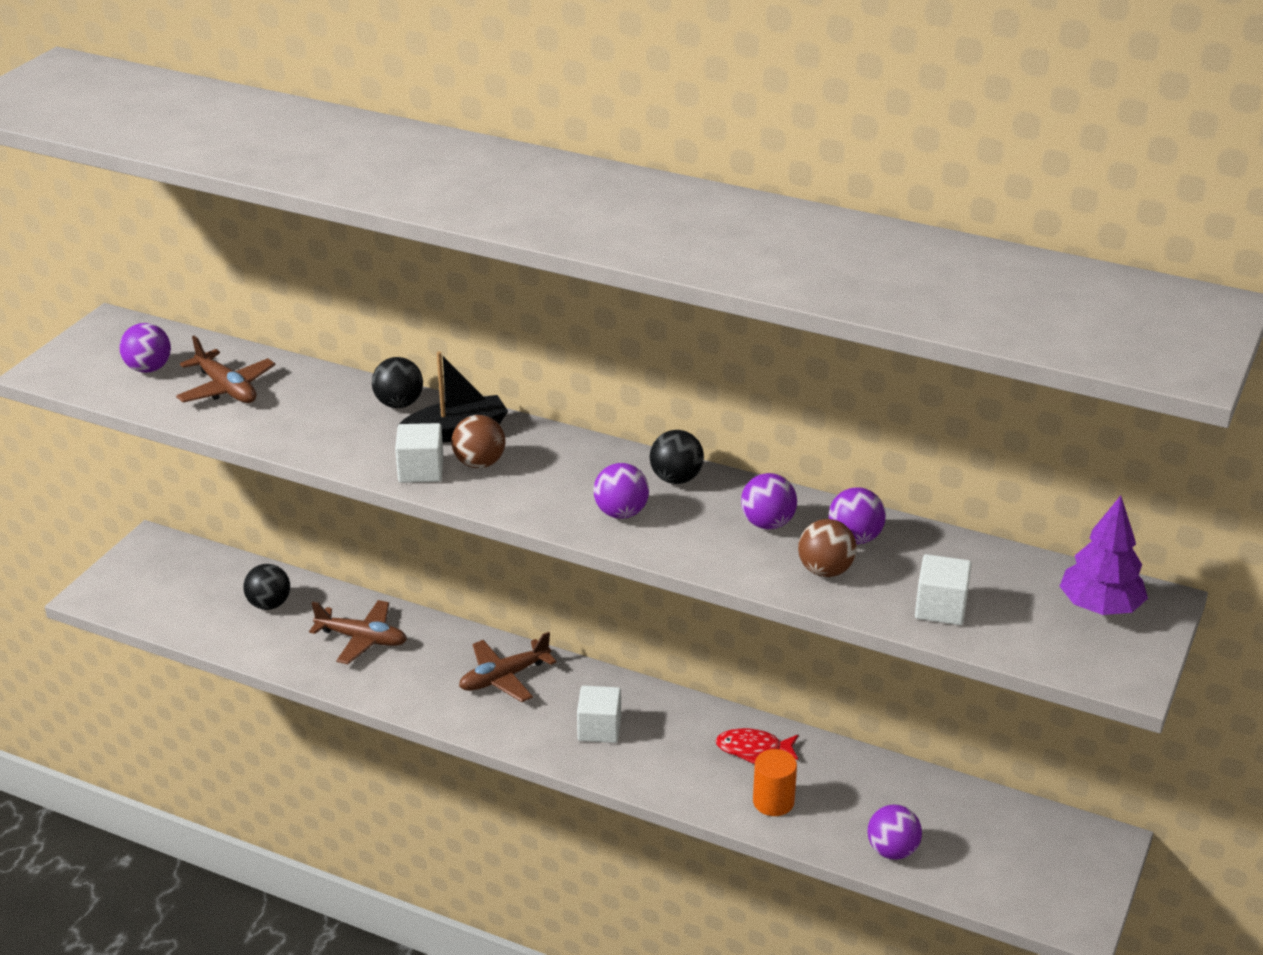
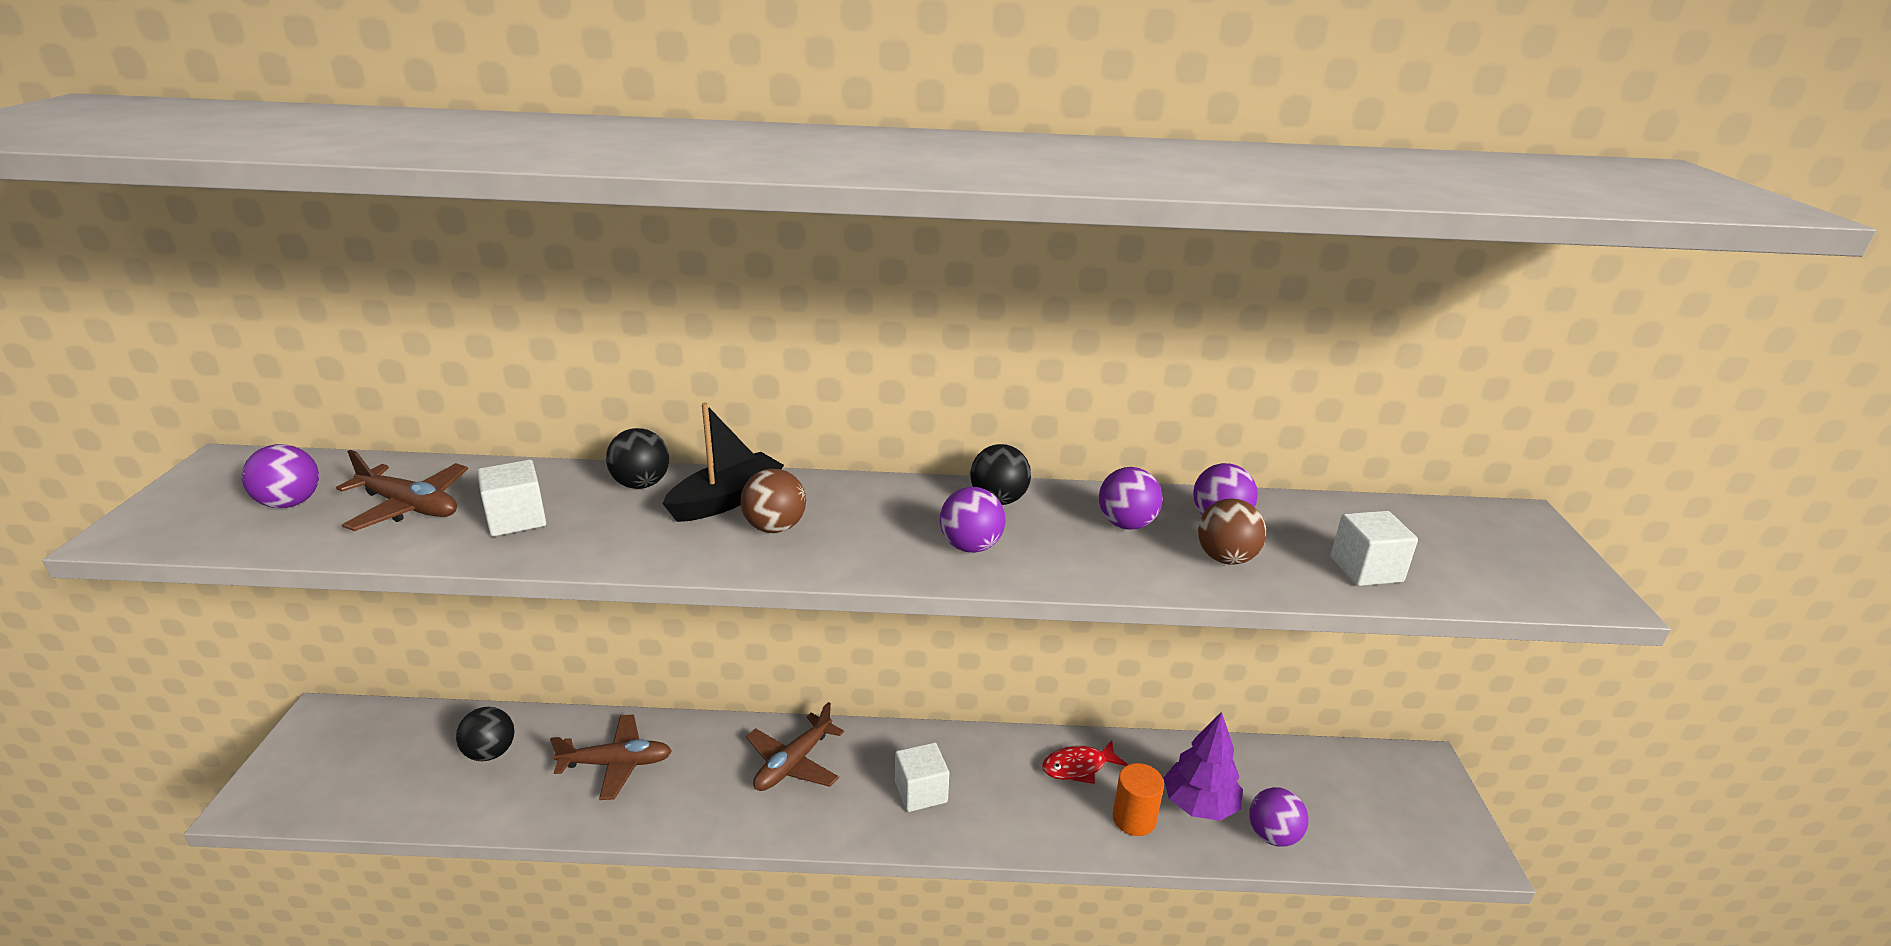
camera: 25 degrees left, 5 degrees down
white cube [395,423,444,483] -> white cube moved to [477,460,546,536]
purple tree [1060,496,1148,615] -> purple tree moved to [1163,712,1243,821]

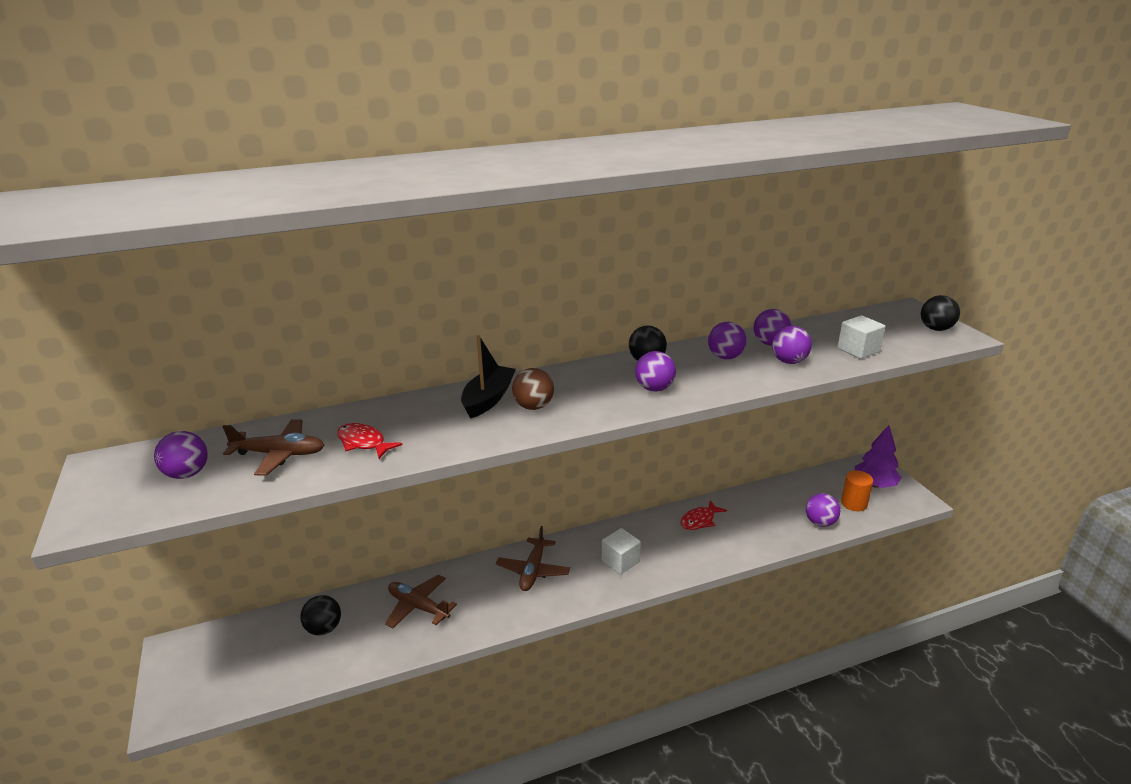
camera: 20 degrees left, 0 degrees up
white cube [477,460,546,536] -> red fish [337,423,402,459]
brown plane [550,715,672,800] -> brown plane turned 120 degrees counterclockwise [385,574,457,628]
black ball [606,428,669,489] -> black ball moved to [921,295,960,331]
orange cylinder [1113,763,1164,836] -> orange cylinder moved to [841,470,873,511]
purple tree [1163,712,1243,821] -> purple tree moved to [855,425,901,488]
brown ball [1198,499,1266,565] -> purple ball [772,326,812,364]

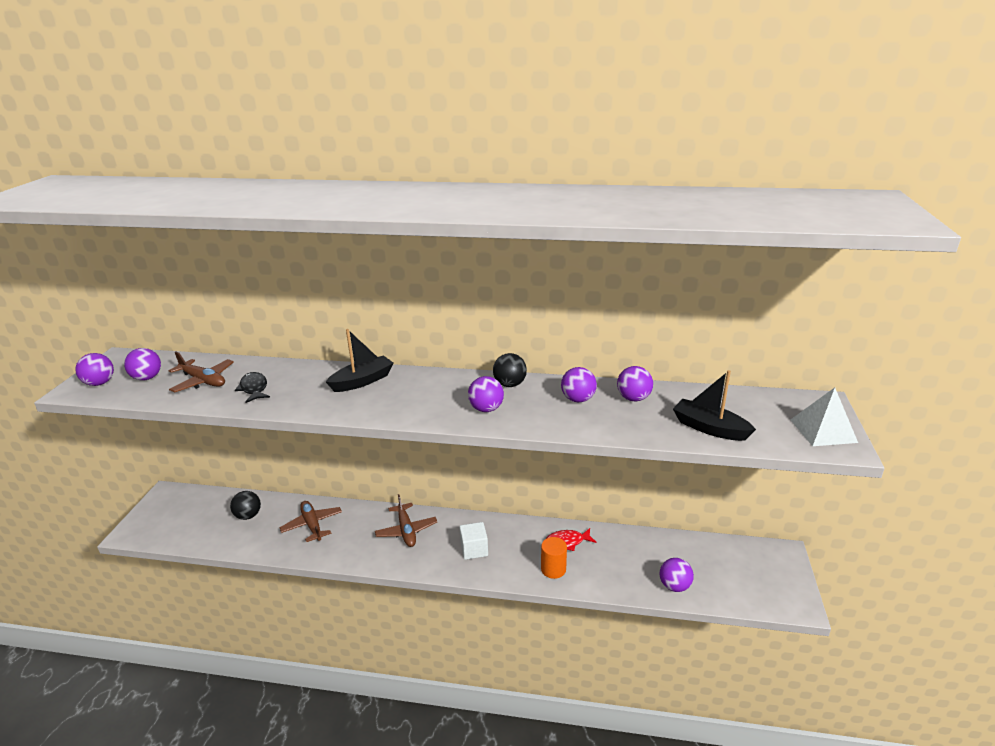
camera: 30 degrees right, 0 degrees up
red fish [337,423,402,459] -> black fish [235,372,270,403]
brown plane [496,526,570,591] -> brown plane turned 60 degrees counterclockwise [375,494,437,547]
brown ball [512,368,554,410] -> none
purple ball [772,326,812,364] -> purple ball moved to [75,353,114,386]
white cube [837,315,885,359] -> black boat [673,370,756,441]
orange cylinder [841,470,873,511] -> orange cylinder moved to [541,537,567,579]
purple tree [855,425,901,488] -> none
black ball [921,295,960,331] -> white pyramid [791,388,858,446]

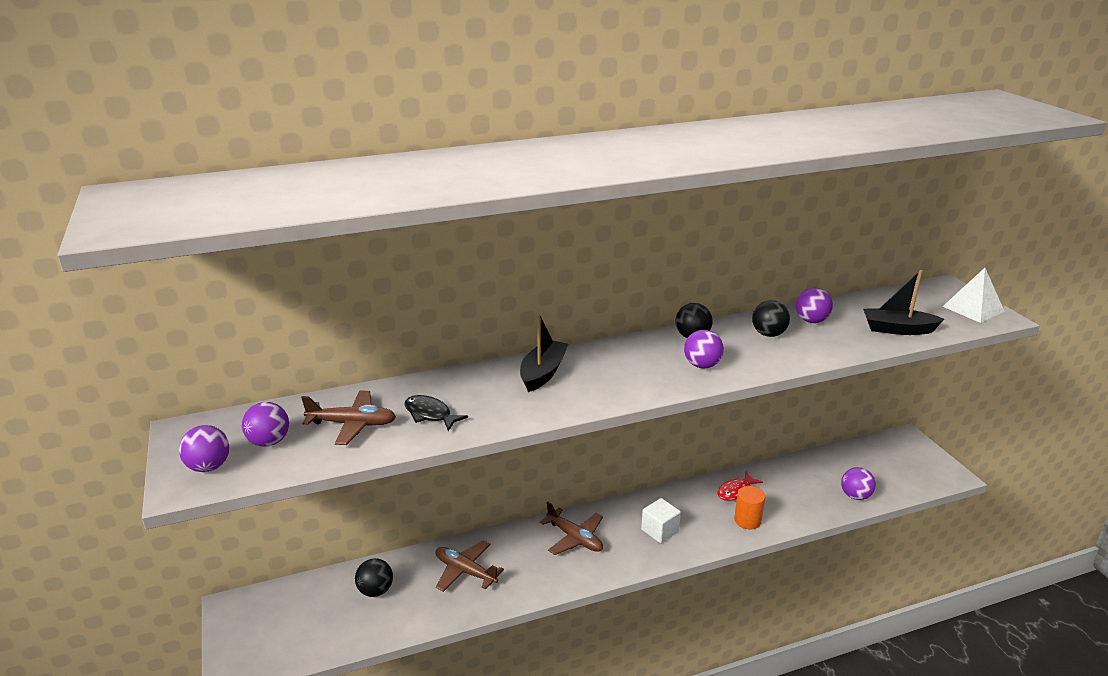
camera: 30 degrees left, 0 degrees up
purple ball [561,367,597,402] -> black ball [752,300,790,337]

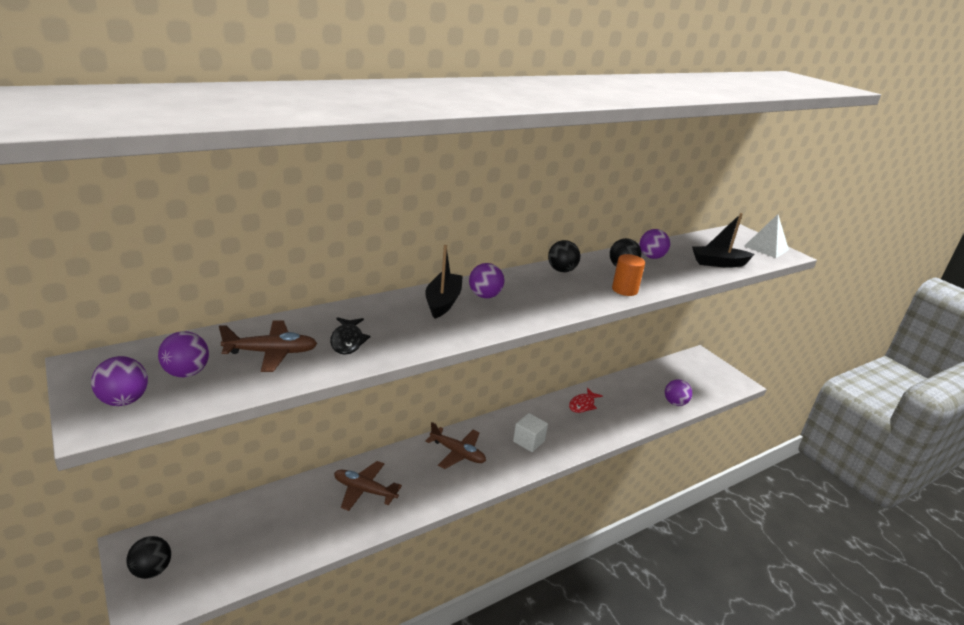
camera: 15 degrees left, 0 degrees up
black ball [355,558,393,597] -> black ball moved to [126,536,171,579]
black fish [404,395,468,431] -> black fish turned 120 degrees counterclockwise [330,317,370,355]
purple ball [684,330,724,369] -> purple ball moved to [469,263,504,298]
orange cylinder [734,486,765,529] -> orange cylinder moved to [612,254,645,296]

